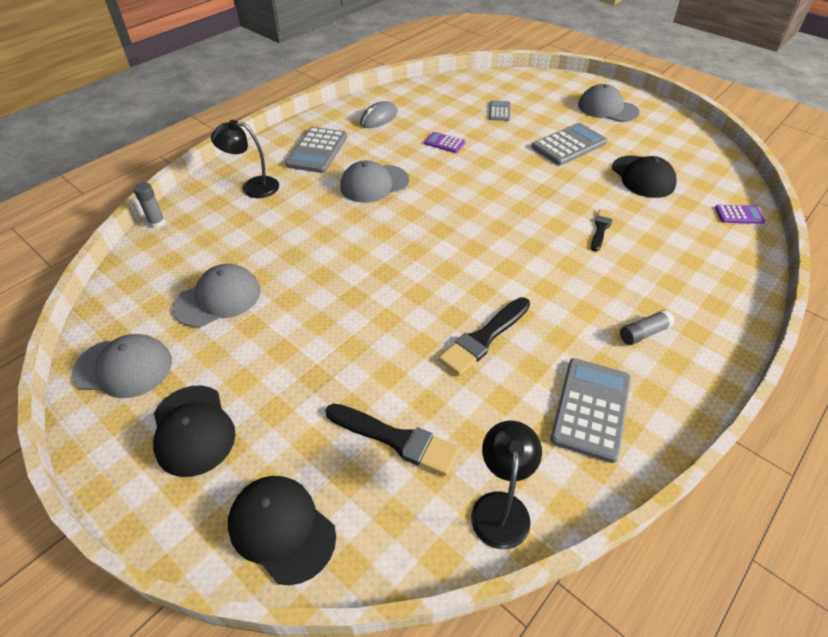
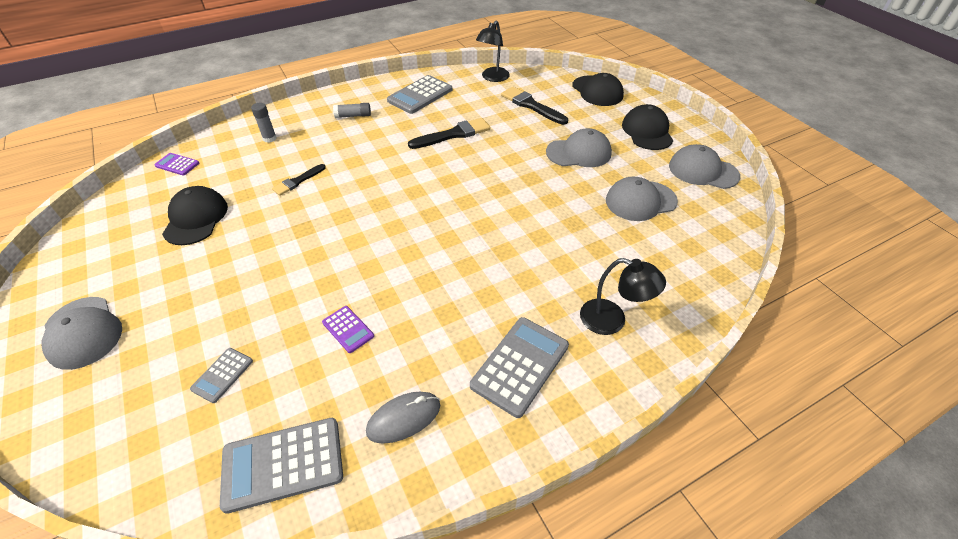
camera: 160 degrees left, 0 degrees up
grey glue stick [133,182,166,228] -> grey glue stick moved to [251,103,277,143]
grey cap [340,160,409,203] -> grey cap moved to [546,128,612,167]
grey calculator [532,123,607,166] -> grey calculator moved to [220,418,343,514]

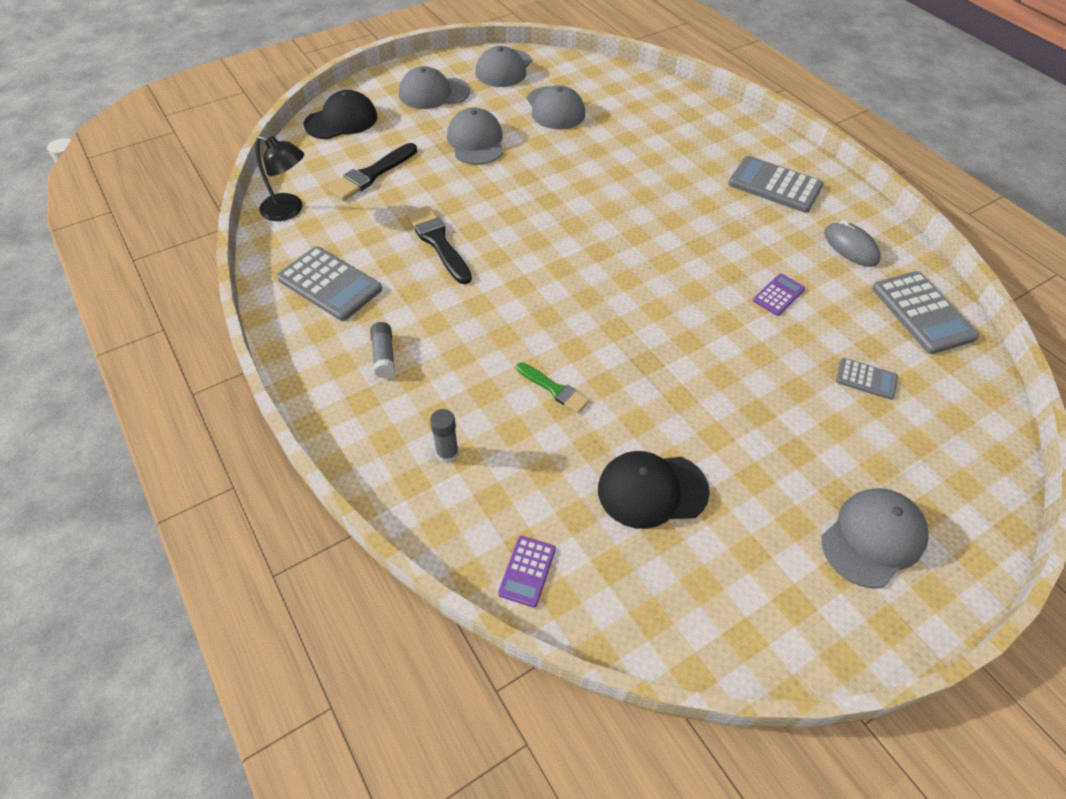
camera: 95 degrees left, 5 degrees up
black brush [272,164,326,196] -> green brush [517,362,589,413]
black lamp [580,258,666,335] -> none
black cap [622,104,673,150] -> grey cap [399,66,470,109]

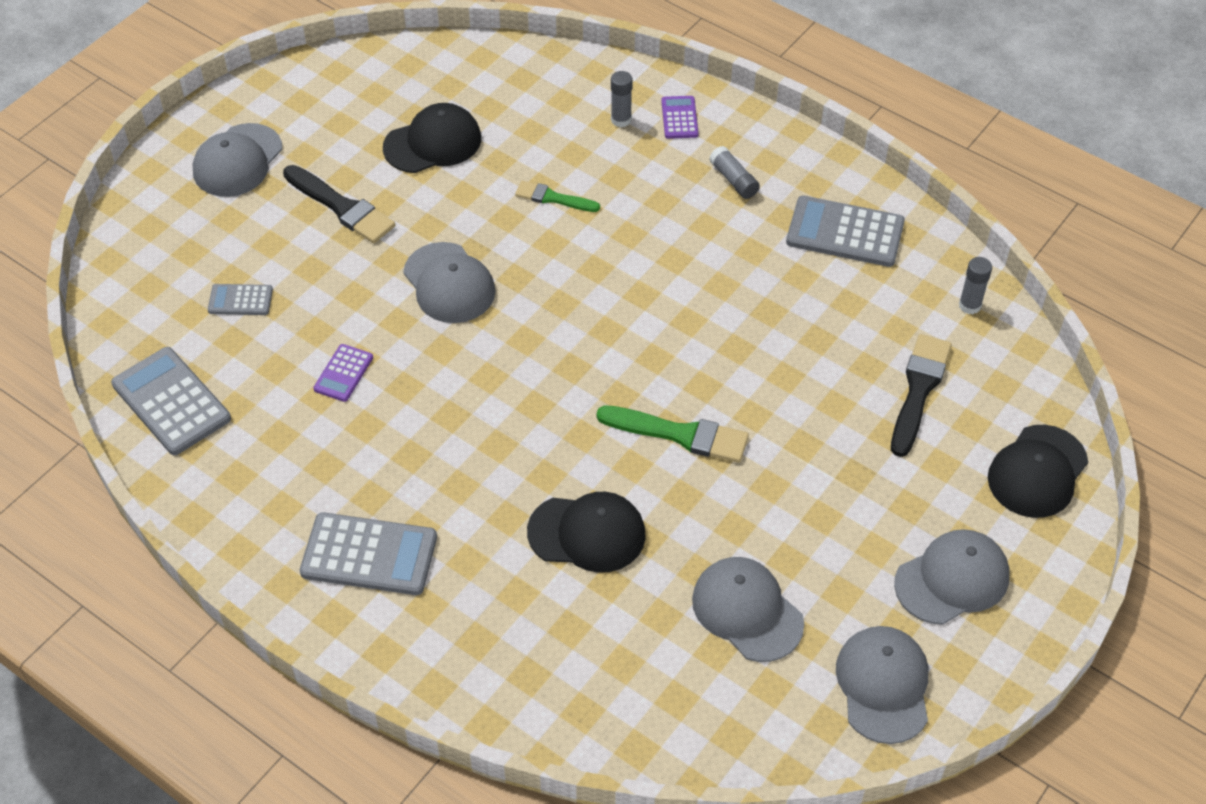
camera: 160 degrees right, 0 degrees up
black lamp [255,136,304,221] -> grey glue stick [959,257,992,314]
black brush [406,206,472,284] -> black brush moved to [283,165,395,243]
grey cap [447,108,503,165] -> grey cap moved to [403,242,496,323]
purple calculator [498,536,556,608] -> purple calculator moved to [661,96,699,139]
grey mouse [824,220,881,267] -> none
none -> black cap [527,492,646,573]
none -> green brush [597,406,749,463]

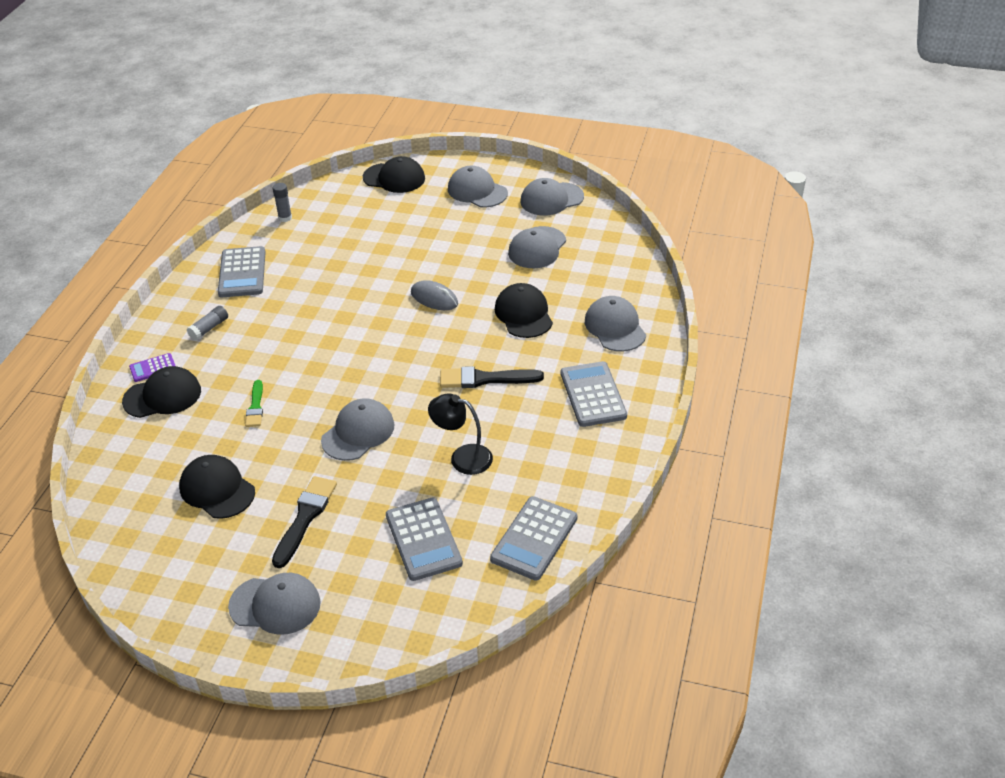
camera: 110 degrees left, 10 degrees down
grey calculator [208,284,273,315] -> grey calculator [386,498,463,581], size x1.86
purple calculator [313,344,373,402] -> black lamp [428,393,493,475]
green brush [597,406,749,463] -> grey mouse [411,280,458,310]
grey glue stick [611,71,633,127] -> black cap [122,366,201,418]
black brush [891,334,952,457] -> black brush moved to [440,366,544,388]
none -> grey cap [585,296,646,352]

